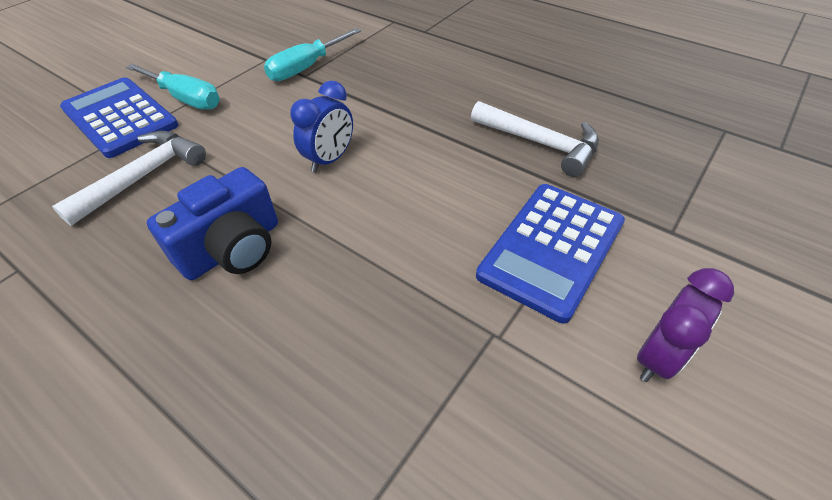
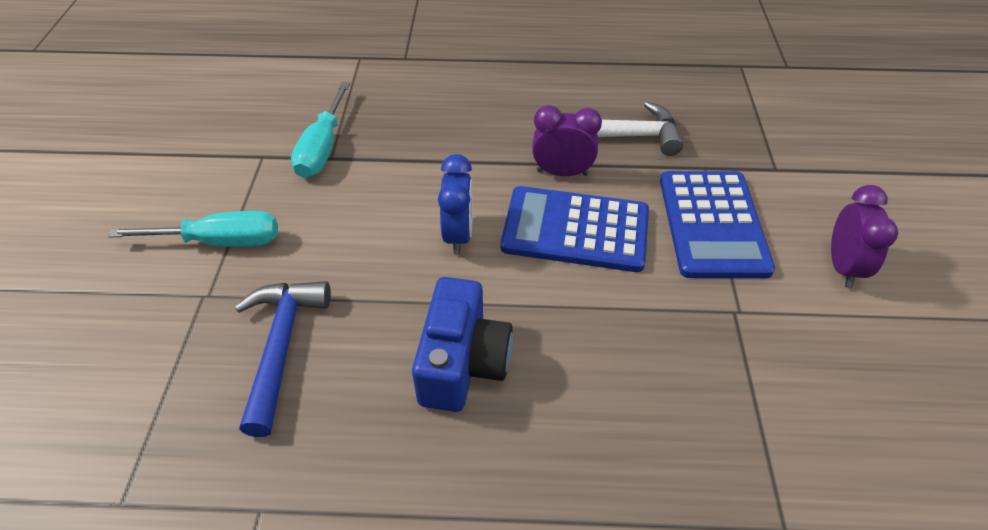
camera: 35 degrees left, 0 degrees up
white hammer [52,131,206,226] -> blue hammer [235,281,331,437]
blue calculator [60,77,179,158] -> blue calculator moved to [501,186,649,272]
none -> purple clock [532,105,602,176]

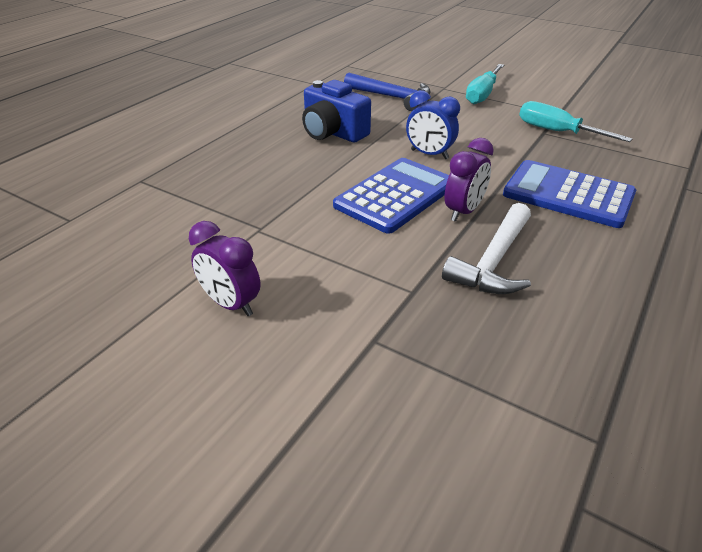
camera: 120 degrees right, 10 degrees down
blue calculator [660,171,775,278] -> blue calculator moved to [503,160,636,228]

